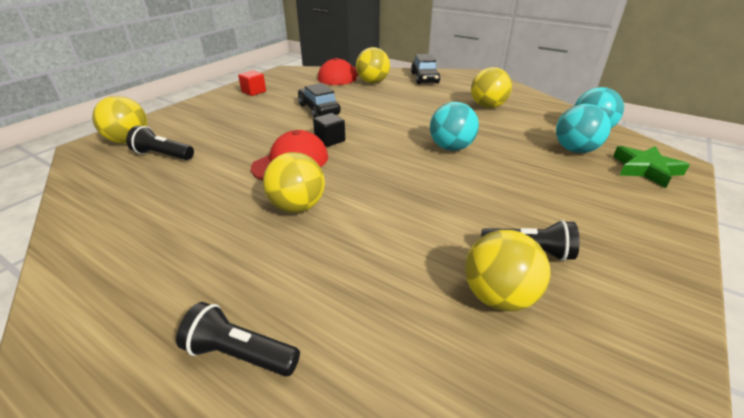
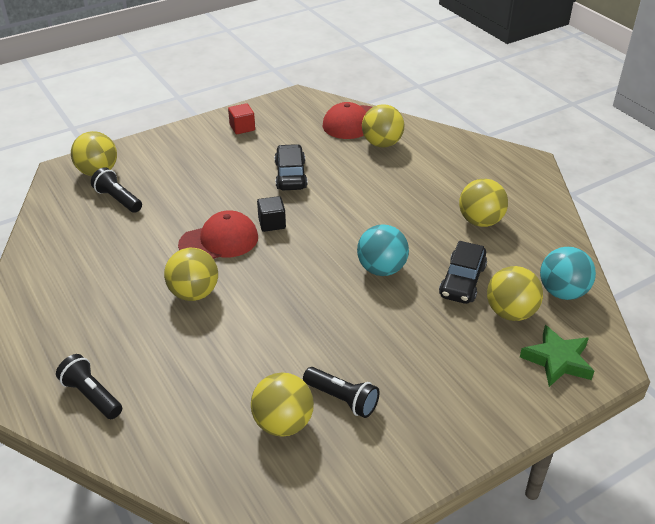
camera: 25 degrees right, 5 degrees up
black car [411,54,440,84] -> black car moved to [439,241,487,304]
turquoise ball [556,104,611,153] -> yellow ball [487,266,543,321]

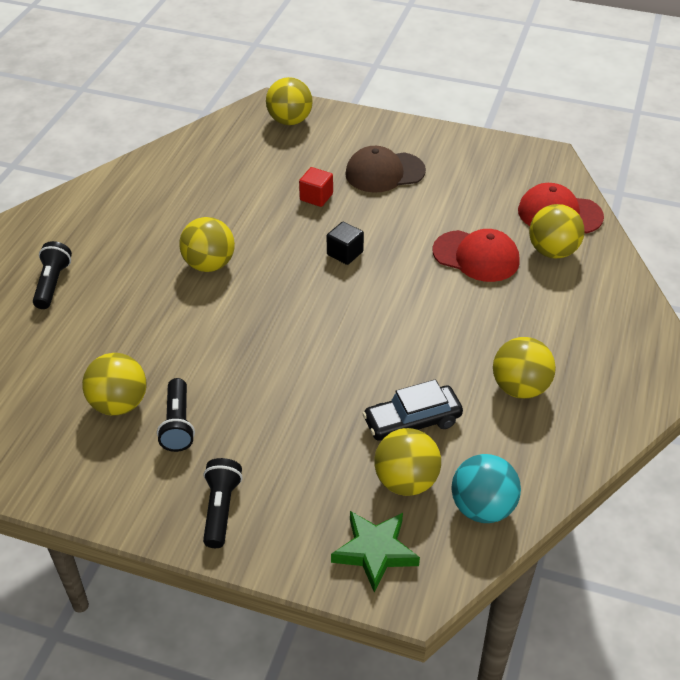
camera: 50 degrees right, 5 degrees up
black flashlight [91,167,142,213] -> black flashlight moved to [203,458,243,548]
red cap [178,210,258,259] -> red cap moved to [432,229,520,282]
red cube [228,103,255,134] -> red cube moved to [299,167,333,207]
black car [275,144,307,190] -> none
turquoise ball [357,224,409,276] -> none
none -> brown cap [345,146,426,193]

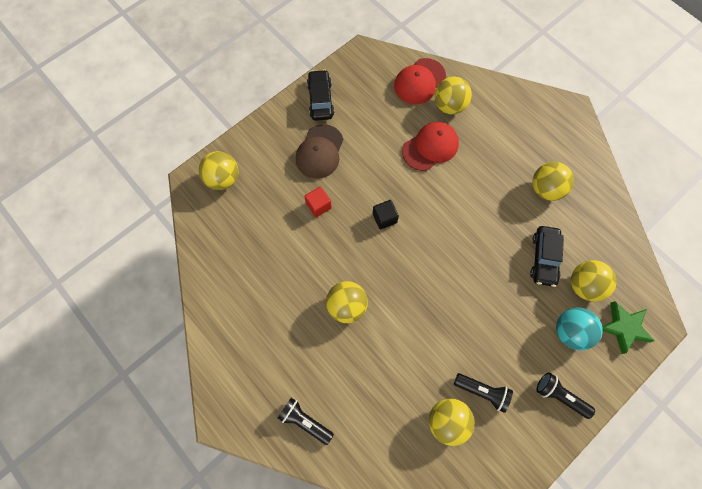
camera: 60 degrees left, 25 degrees up
turquoise ball [452,454,521,523] -> turquoise ball moved to [556,307,603,351]
none -> black car [307,69,334,121]

